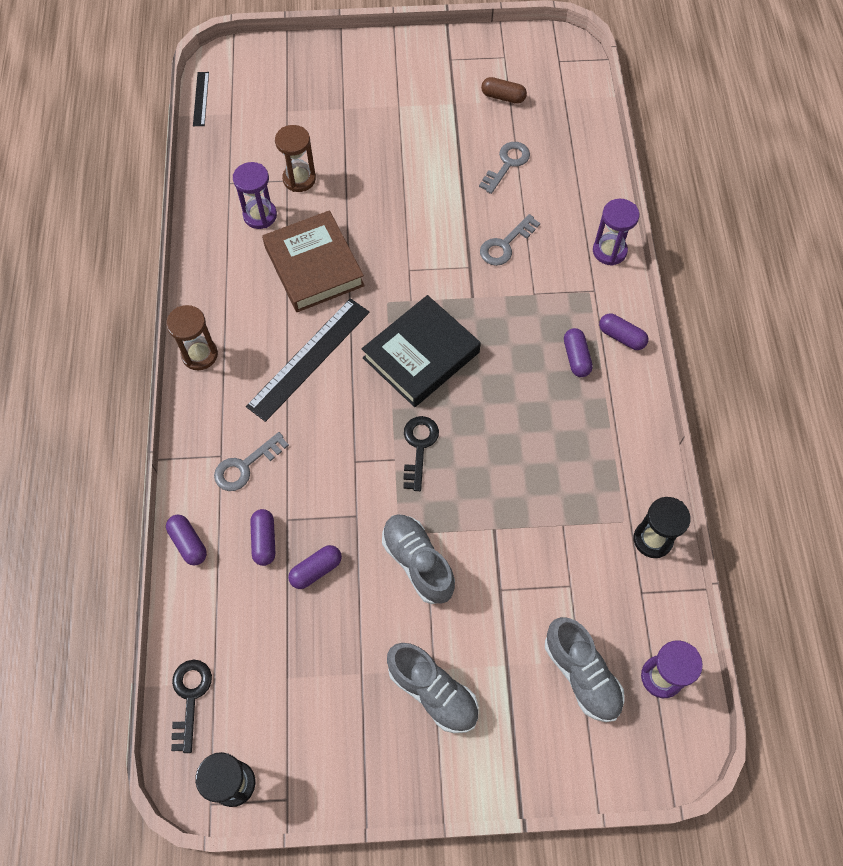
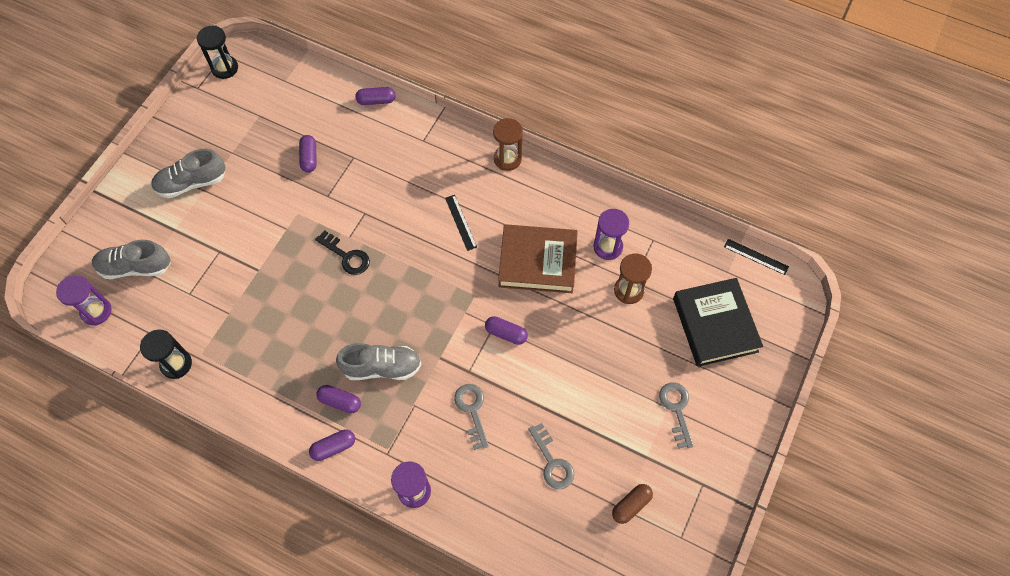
camera: 120 degrees right, 0 degrees up
black key [171,660,212,753] -> none
grey key [214,432,289,491] -> grey key moved to [659,382,694,449]
black ruler [246,298,370,422] -> black ruler [445,195,477,251], size x0.51
purple capsule [250,509,275,566] -> purple capsule moved to [485,316,528,345]
black book [362,295,481,407] -> black book moved to [673,278,763,367]
grey shoe [382,514,455,604] -> grey shoe moved to [336,343,421,380]

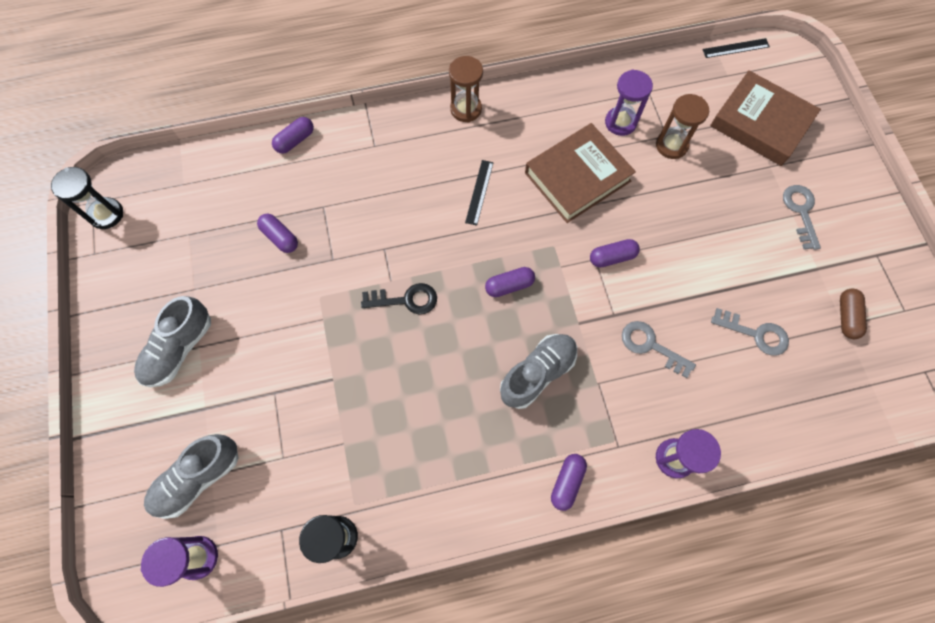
camera: 40 degrees left, 5 degrees up
purple capsule [317,385,361,413] -> purple capsule moved to [485,267,535,297]
black ruler [445,195,477,251] -> black ruler turned 75 degrees clockwise [465,160,494,226]
grey key [659,382,694,449] -> grey key turned 45 degrees clockwise [783,185,821,250]
black book [673,278,763,367] -> brown book [710,70,821,166]

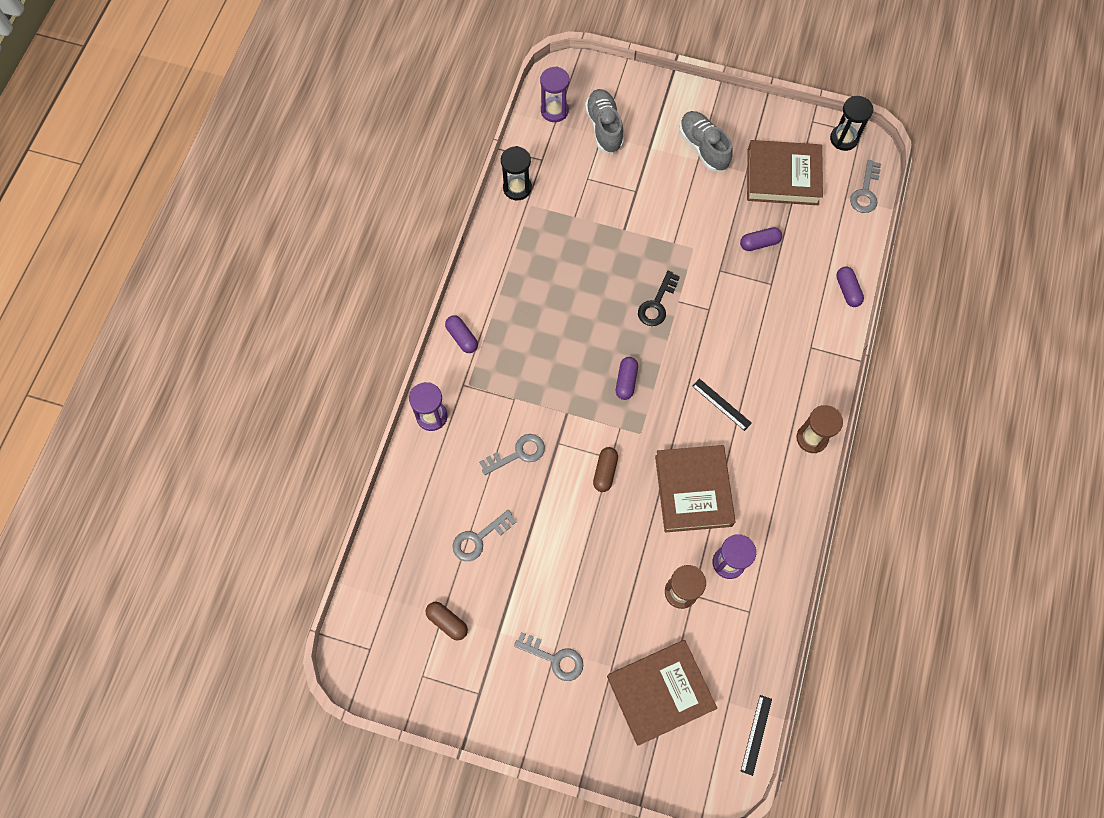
camera: 120 degrees right, 0 degrees up
grey shoe [500,334,577,409] -> none
purple capsule [590,239,640,267] -> brown capsule [593,447,618,492]
none -> brown book [747,140,823,205]
none -> grey key [850,160,881,213]

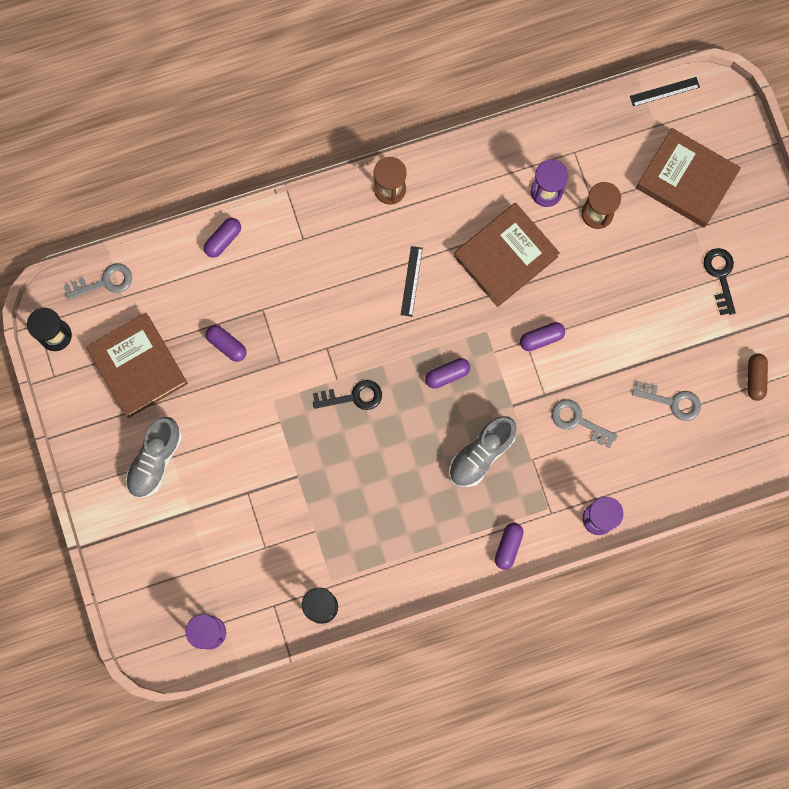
camera: 125 degrees left, 10 degrees up
grey key [514,632,583,681] -> black key [703,248,736,315]
grey shoe [585,89,624,154] -> grey shoe moved to [449,416,517,487]
brown capsule [593,447,618,492] -> purple capsule [520,322,565,351]

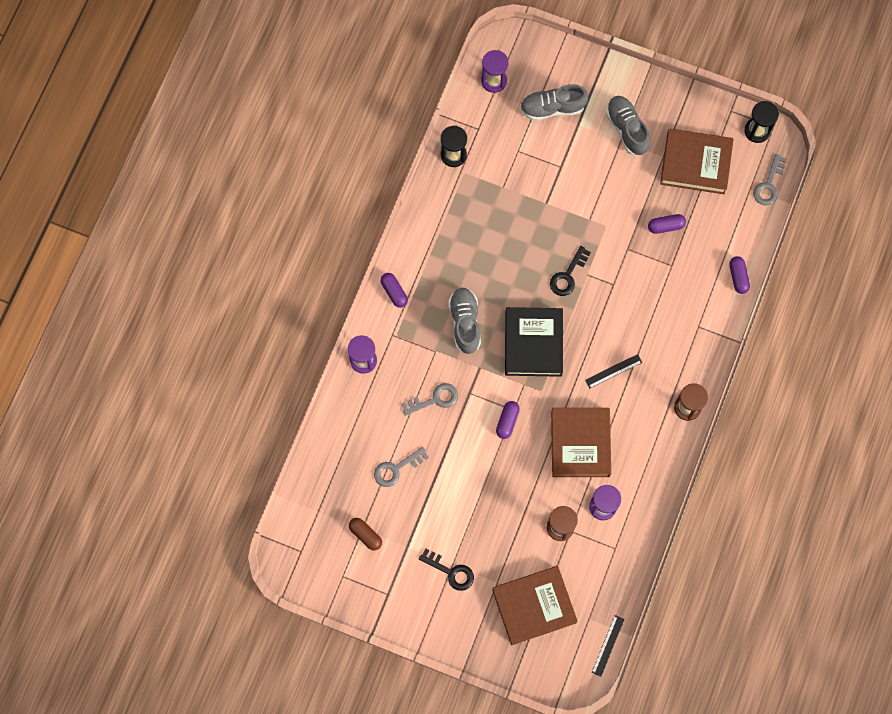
camera: 130 degrees right, 5 degrees down
black ruler [401,246,423,317] -> black ruler turned 75 degrees counterclockwise [585,354,642,388]
purple capsule [425,358,470,389] -> black book [505,307,563,377]
none -> grey shoe [520,84,588,121]

